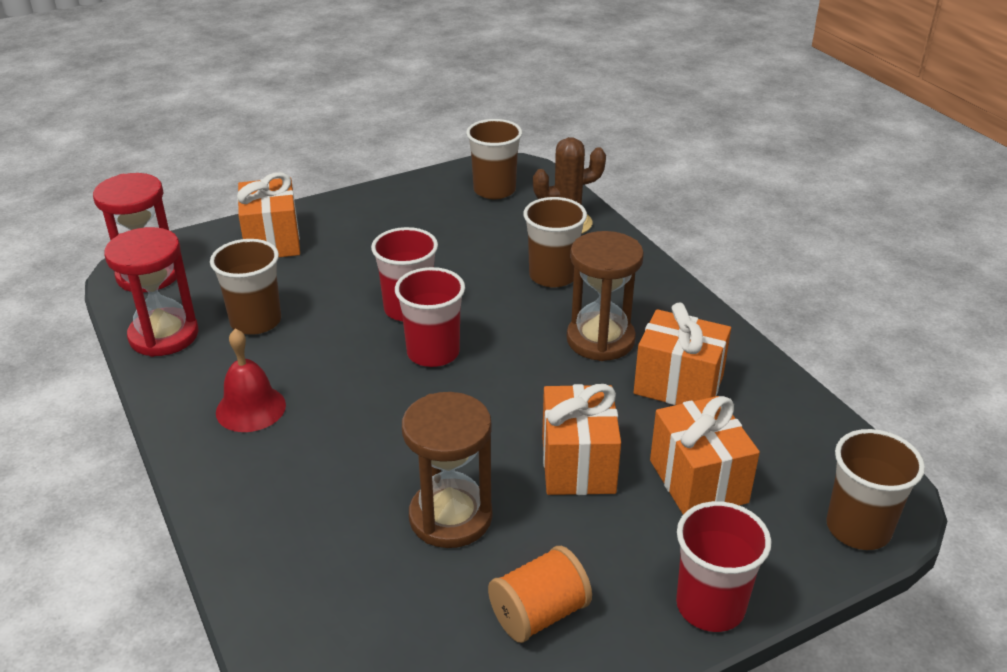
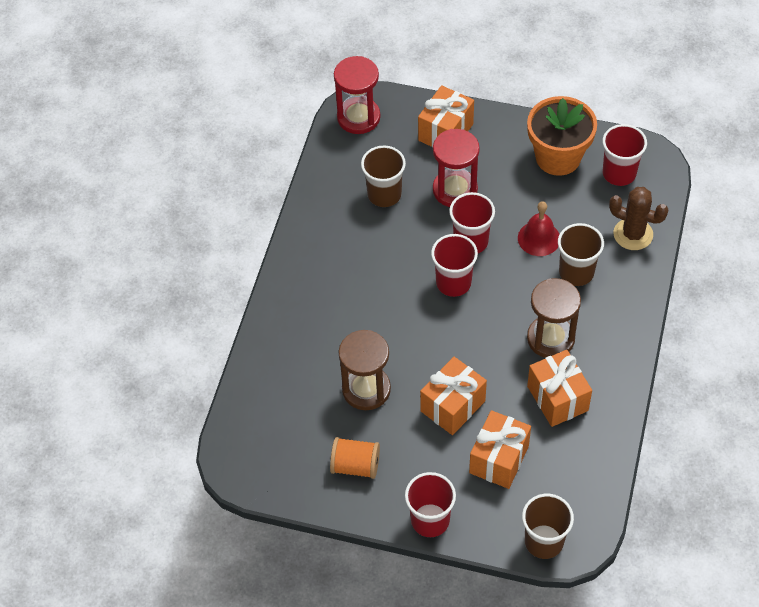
camera: 45 degrees right, 20 degrees up
red hourglass [104,227,199,357] -> red hourglass moved to [433,129,480,207]
red bell [216,329,286,432] -> red bell moved to [518,201,559,256]
brown cup [466,119,522,199] -> red cup [603,124,647,186]
none -> orange flower pot [527,96,597,176]

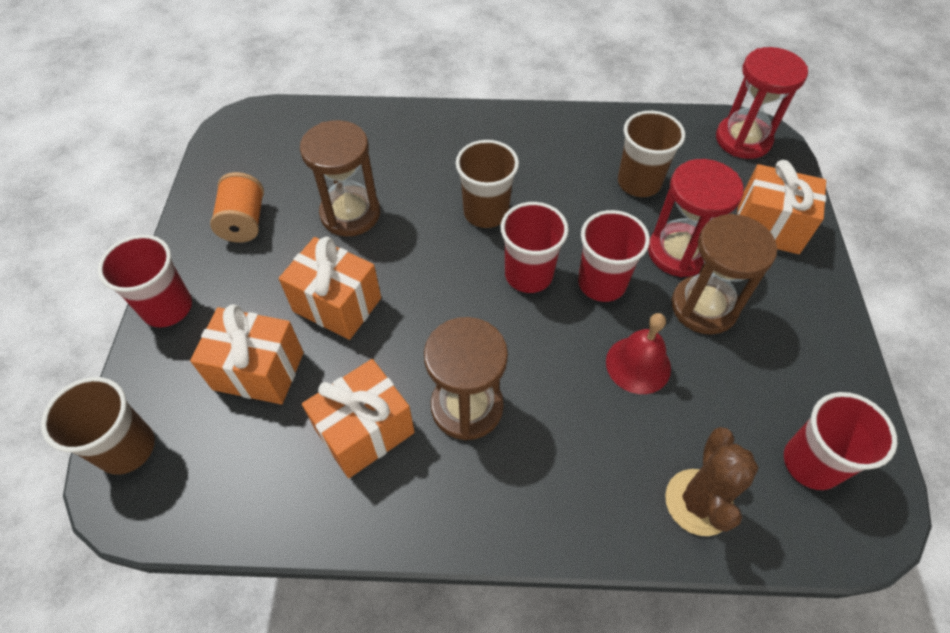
camera: 75 degrees right, 0 degrees up
orange flower pot [527,96,597,176] -> none
brown cup [558,223,604,286] -> brown cup moved to [456,140,519,228]
none -> brown hourglass [671,214,777,335]

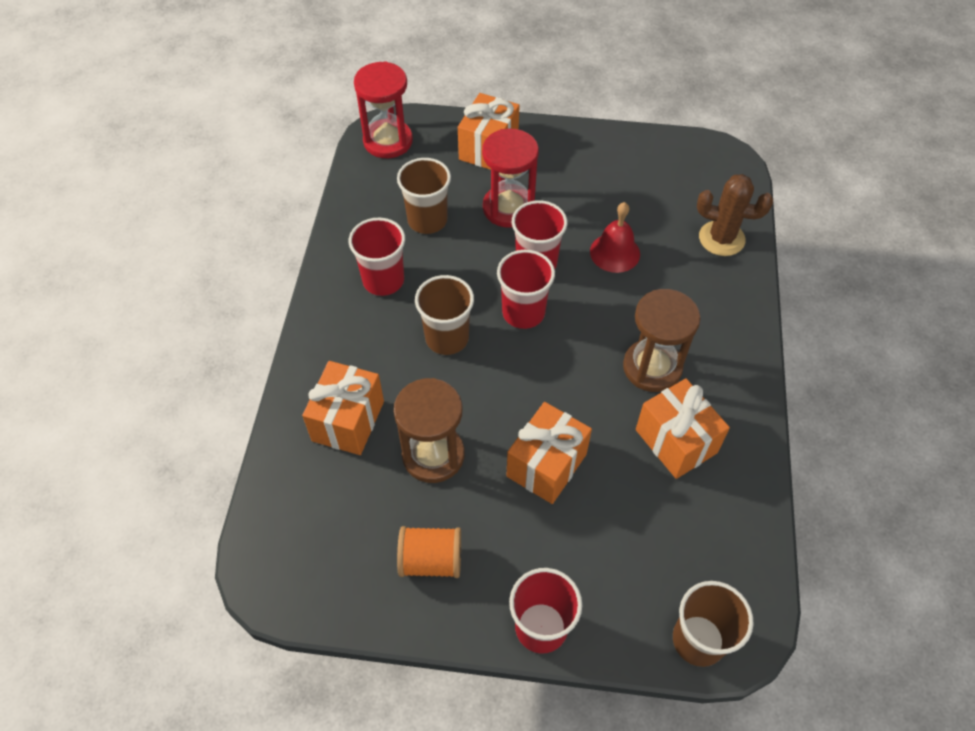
camera: 85 degrees left, 0 degrees up
orange gift [190,304,304,404] -> orange gift moved to [302,361,384,455]
brown hourglass [671,214,777,335] -> none
red cup [784,392,897,490] -> red cup moved to [349,218,405,296]

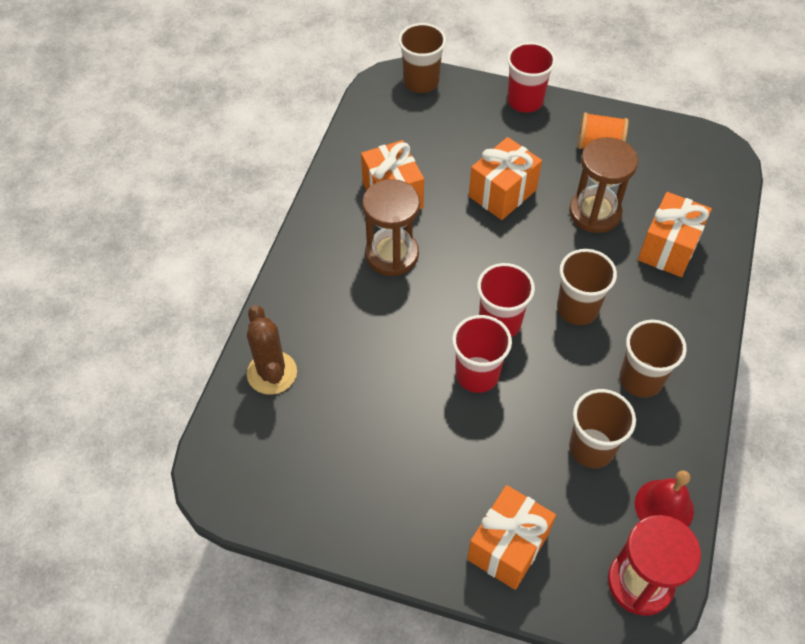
camera: 170 degrees left, 0 degrees up
red cup [349,218,405,296] -> brown cup [619,320,687,398]
red hourglass [482,129,539,228] -> none
red bell [590,202,640,273] -> red bell moved to [635,470,694,527]
brown cactus [697,174,773,256] -> brown cactus turned 45 degrees clockwise [247,305,297,395]

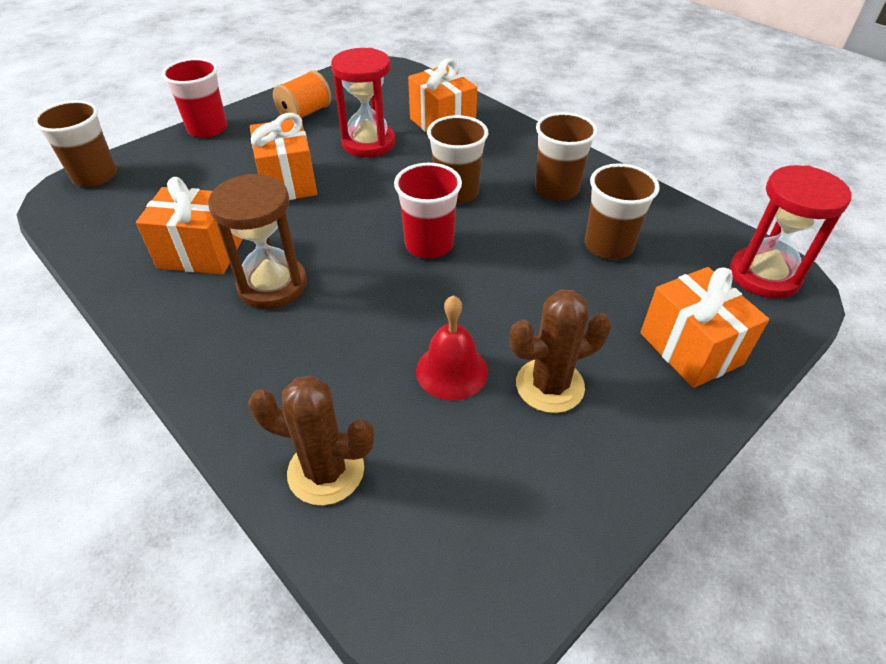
camera: 60 degrees left, 10 degrees down
red cup [452,315,512,393] -> none
brown hourglass [569,137,638,233] -> red hourglass [331,48,395,157]
red bell [635,470,694,527] -> red bell moved to [416,295,488,400]
none -> brown cactus [510,289,611,413]

